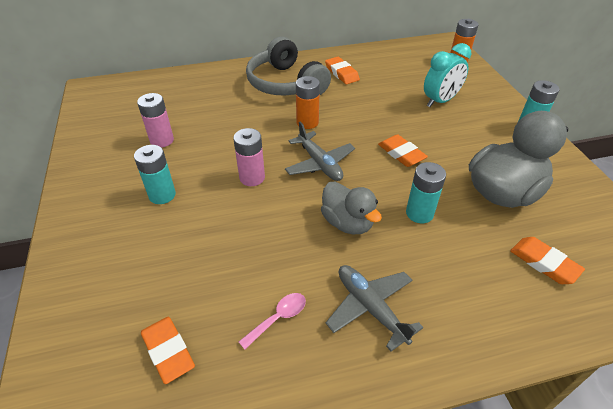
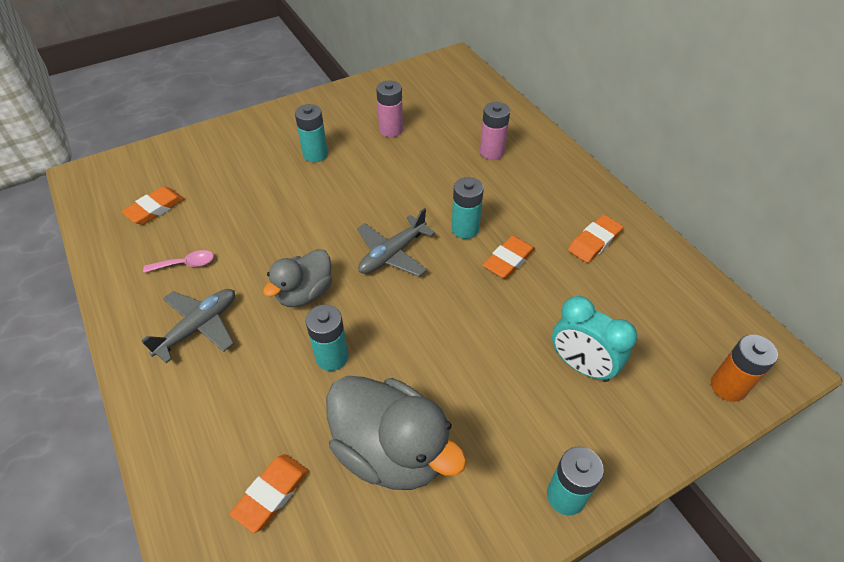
camera: 75 degrees right, 5 degrees up
pink battery [233,128,265,186] -> pink battery moved to [480,102,510,160]
pink spoon [239,293,306,349] -> pink spoon turned 45 degrees counterclockwise [143,250,214,273]
grey headphones [246,37,331,95] -> none
orange battery [296,76,320,129] -> turquoise battery [451,177,484,239]
orange eraser [378,134,428,167] -> orange eraser moved to [483,236,535,279]

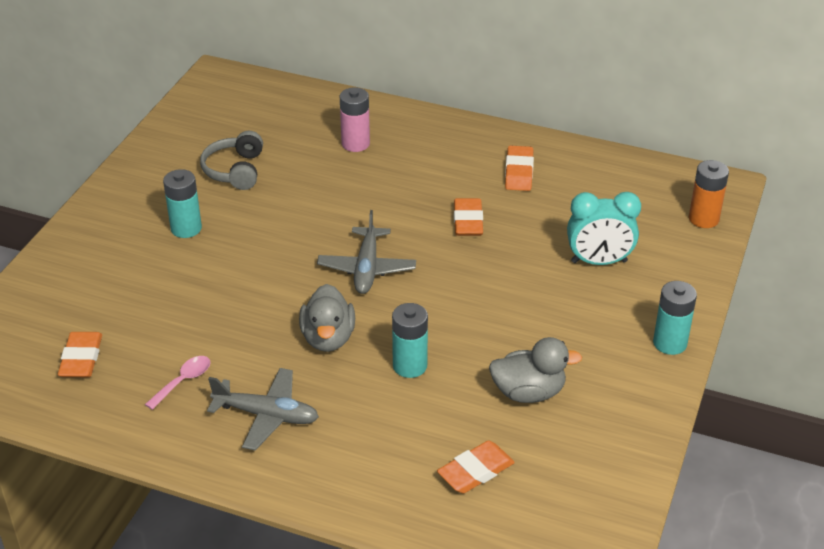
camera: 40 degrees left, 10 degrees down
grey plane [141,289,235,363] -> grey plane turned 105 degrees clockwise [207,368,319,451]
orange eraser [230,454,309,533] -> orange eraser turned 60 degrees clockwise [437,441,515,493]
grey duck [326,376,467,490] -> grey duck [489,337,582,403], size x0.62
pink battery [376,80,403,137] -> grey headphones [200,131,263,190]
turquoise battery [451,177,484,239] -> none

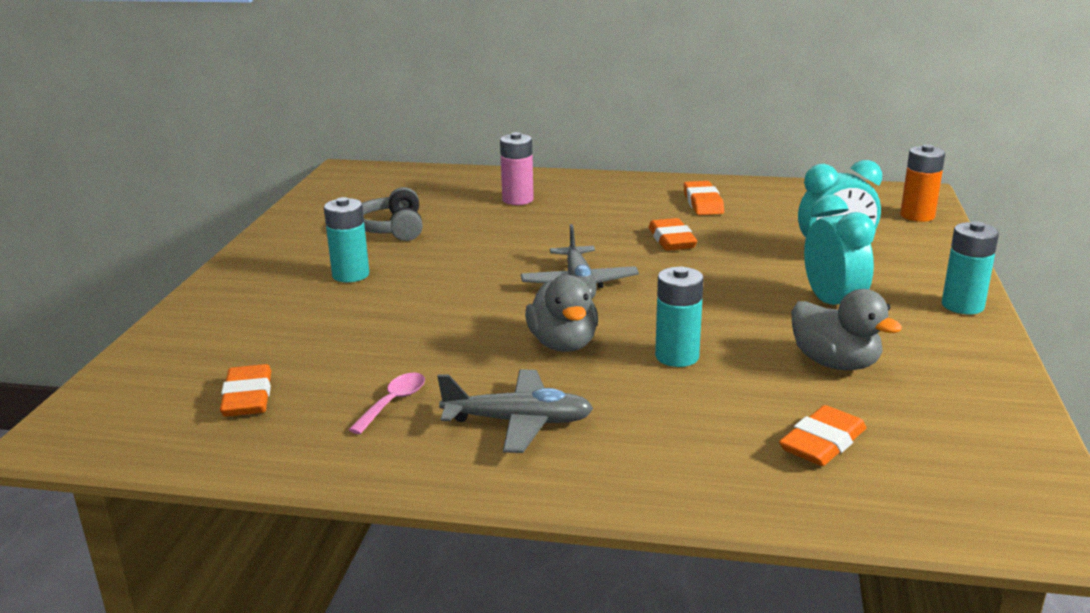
camera: 10 degrees left, 15 degrees down
grey duck [489,337,582,403] -> grey duck turned 60 degrees clockwise [791,289,902,370]
none -> turquoise clock [804,195,876,305]

